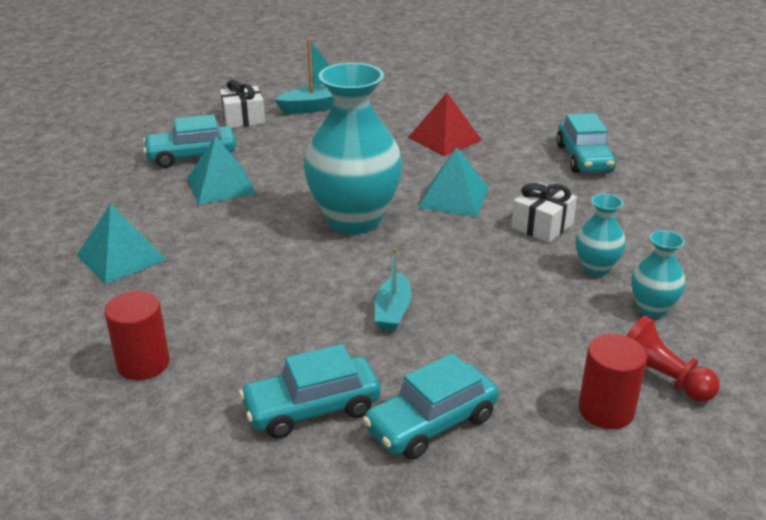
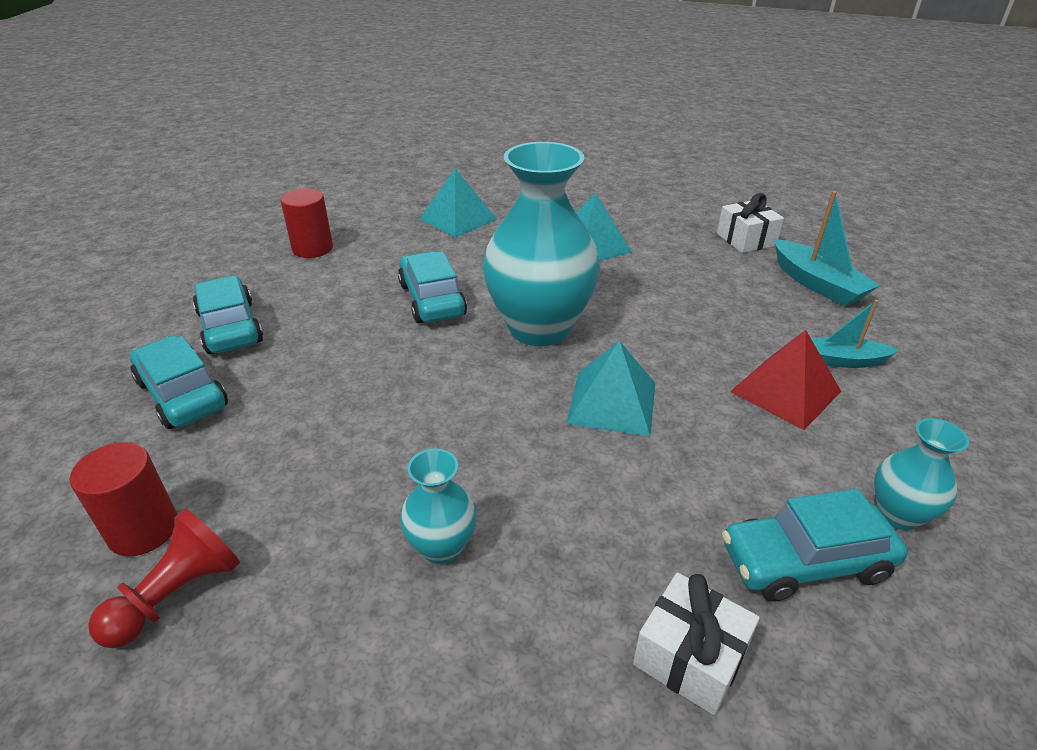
camera: 85 degrees right, 5 degrees up
turquoise car [143,114,236,168] -> turquoise car moved to [398,251,467,323]
turquoise boat [375,248,411,331] -> turquoise boat moved to [811,300,899,368]
white gift [511,183,577,243] -> white gift moved to [633,572,760,716]
turquoise vase [631,230,686,317] -> turquoise vase moved to [874,418,969,530]

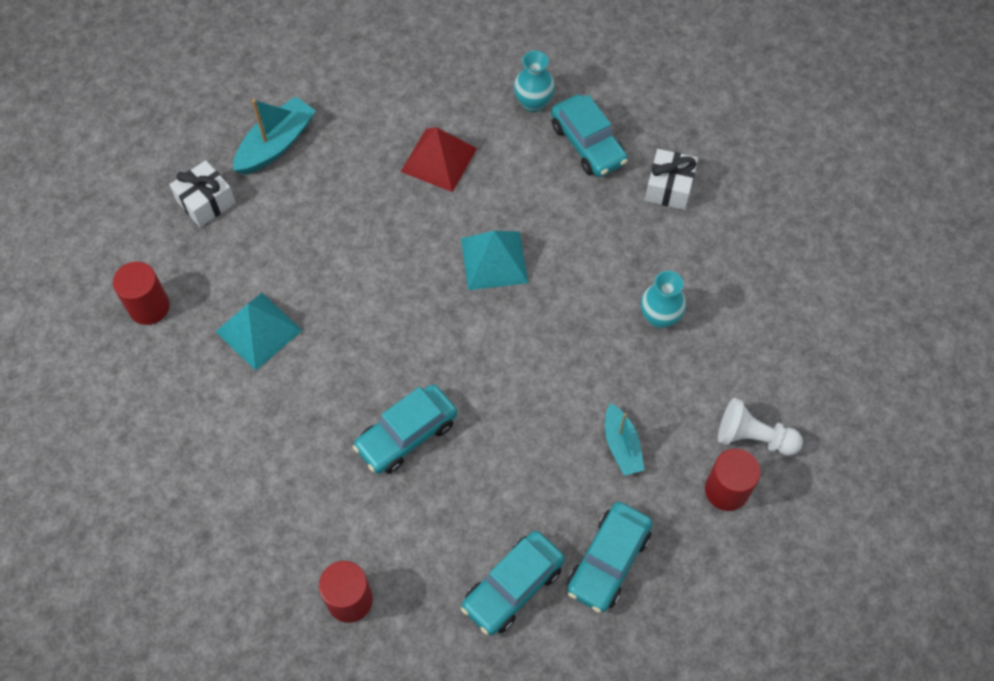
camera: 110 degrees left, 25 degrees up
red pawn [88,509,240,648] -> white pawn [718,398,803,456]
turquoise pyramid [420,169,497,238] -> none
turquoise vase [483,142,600,346] -> none
turquoise boat [811,300,899,368] -> turquoise boat moved to [605,403,644,476]
none -> red cylinder [113,262,170,325]

